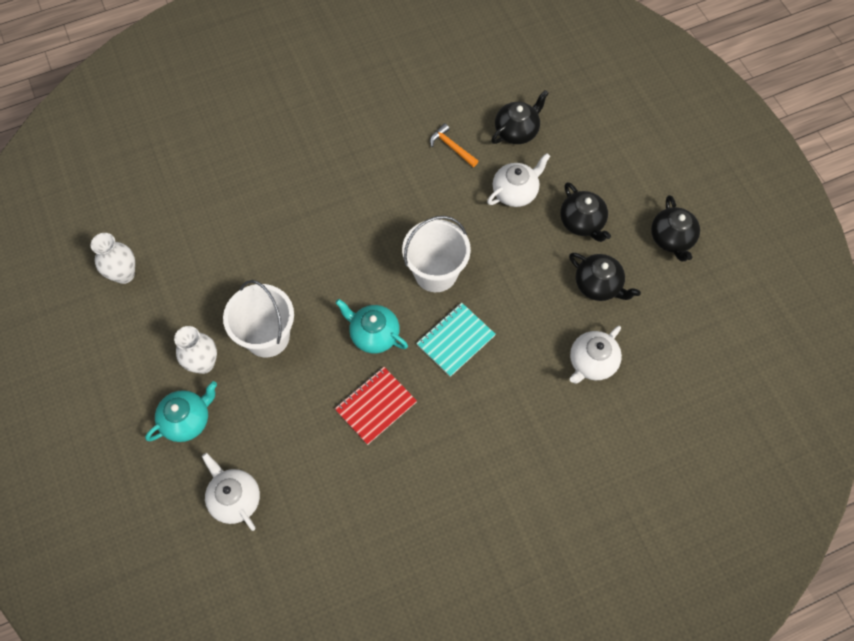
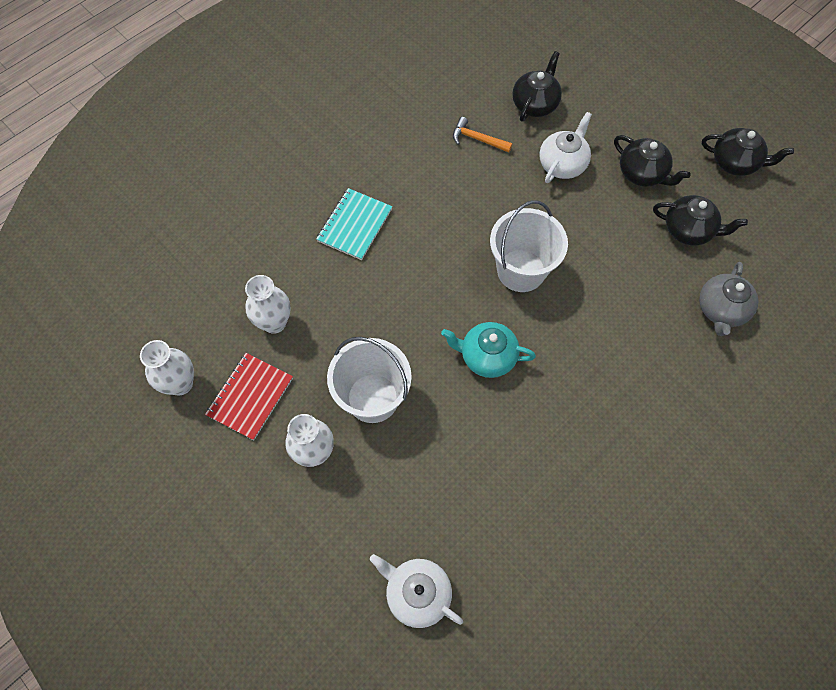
camera: 20 degrees left, 0 degrees up
turquoise teapot [145,381,217,442] -> none
red notebook [335,367,417,445] -> red notebook moved to [205,353,293,440]
turquoise notebook [416,303,496,377] -> turquoise notebook moved to [316,188,393,260]
white teapot [569,326,622,383] -> grey teapot [699,262,759,336]
black teapot [651,195,700,262] -> black teapot turned 45 degrees counterclockwise [702,128,794,176]
none -> white vase [245,275,291,334]

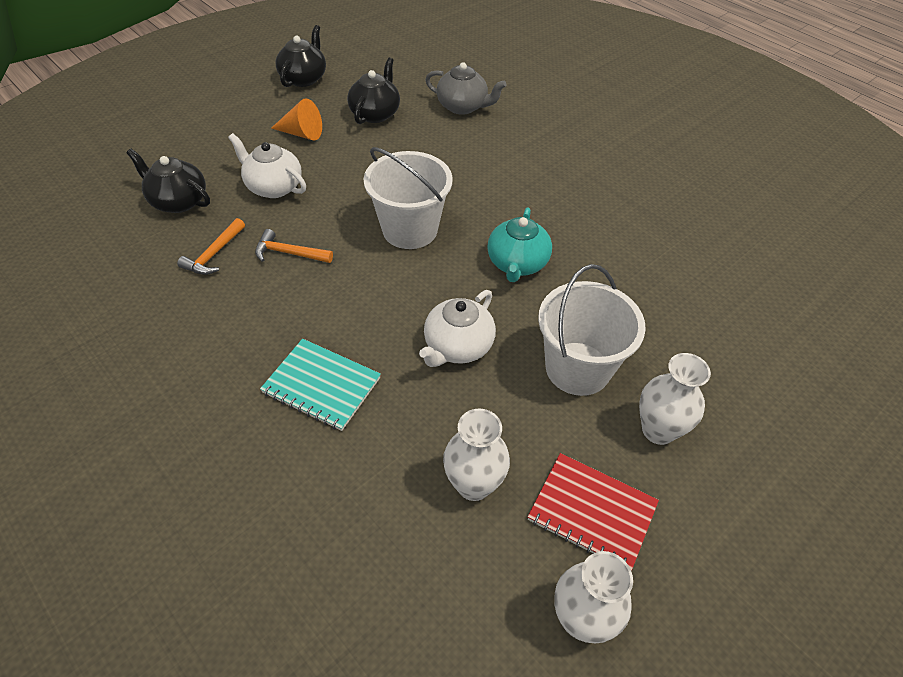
camera: 90 degrees left, 15 degrees down
white teapot [370,554,463,628] -> white teapot moved to [419,290,496,367]
black teapot [614,135,691,187] -> orange cone [271,99,322,141]
none -> orange hammer [255,229,333,263]

